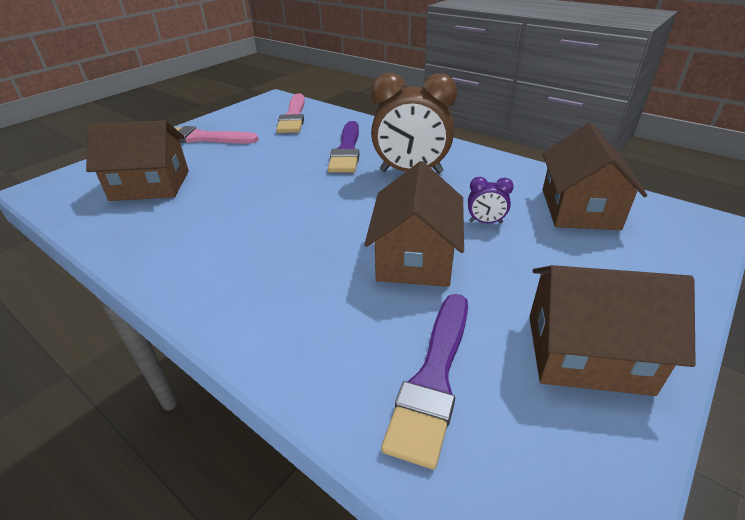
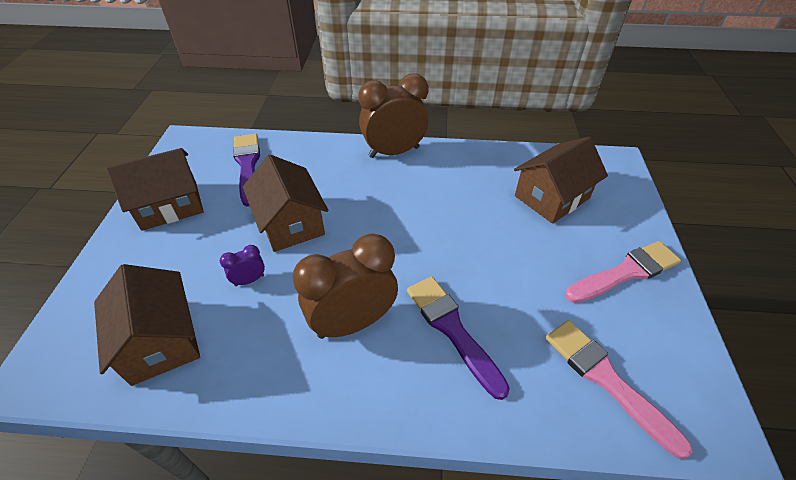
camera: 145 degrees right, 10 degrees up
none -> brown clock [358,73,429,158]

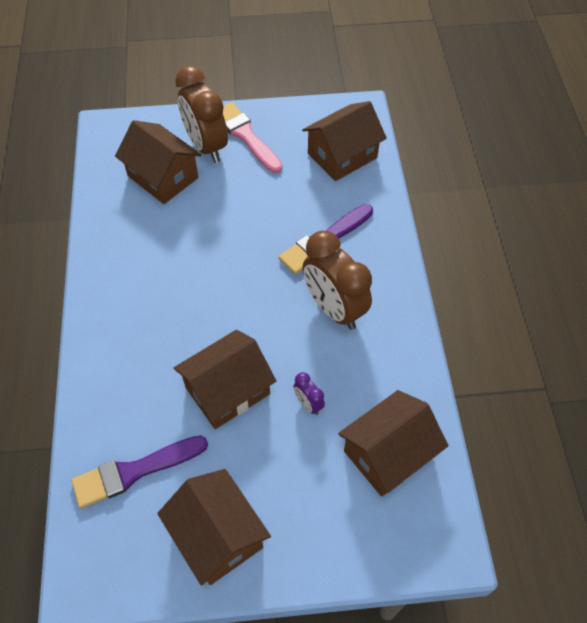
camera: 100 degrees left, 10 degrees up
brown clock [358,73,429,158] -> brown clock moved to [175,66,228,163]
pink brush [546,320,693,459] -> brown house [302,101,387,181]

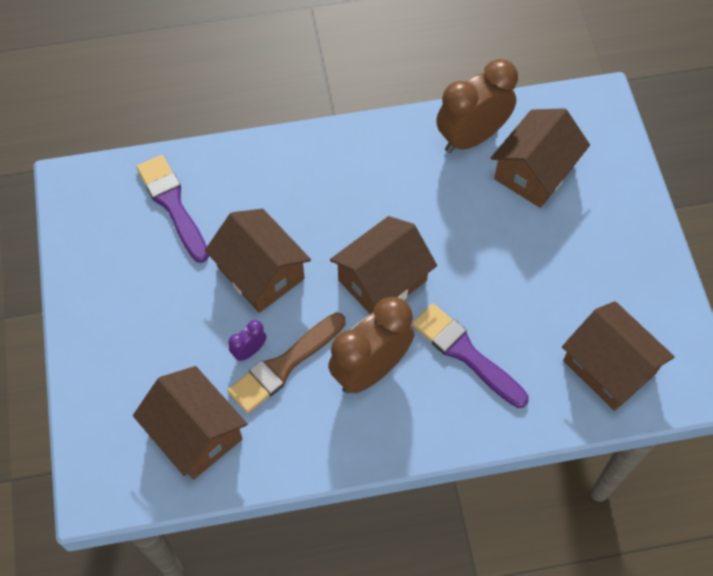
camera: 85 degrees right, 5 degrees up
brown house [157,469,271,586] -> brown house moved to [330,216,437,314]
brown clock [175,66,228,163] -> brown clock moved to [436,59,518,153]
pink brush [223,102,282,173] -> none
none -> brown brush [228,313,345,413]

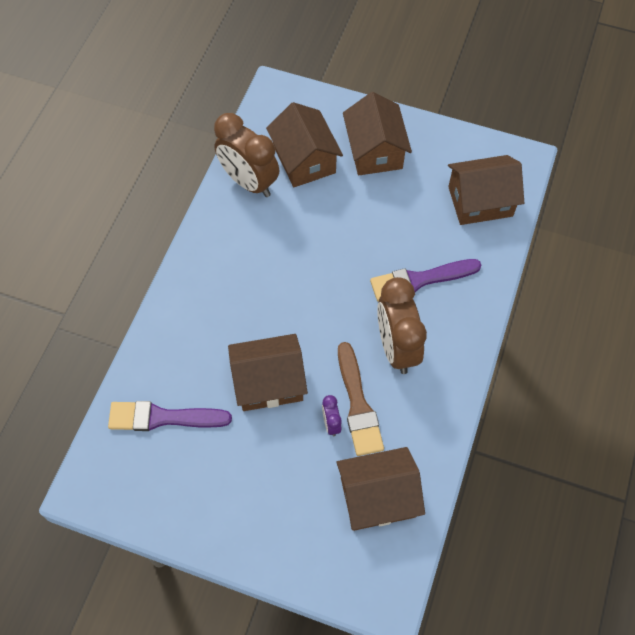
camera: 60 degrees left, 0 degrees up
brown house [330,216,437,314] -> brown house moved to [343,92,412,175]
brown clock [436,59,518,153] -> brown clock turned 45 degrees counterclockwise [214,113,279,197]

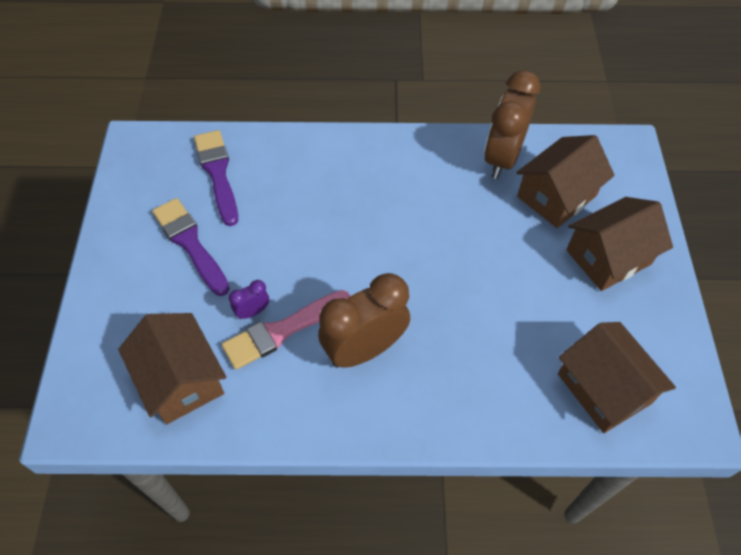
camera: 70 degrees right, 5 degrees down
brown house [228,334,308,411] -> none
brown brush [338,342,384,456] -> pink brush [222,290,350,370]
purple brush [370,259,481,302] -> purple brush moved to [152,198,230,296]

